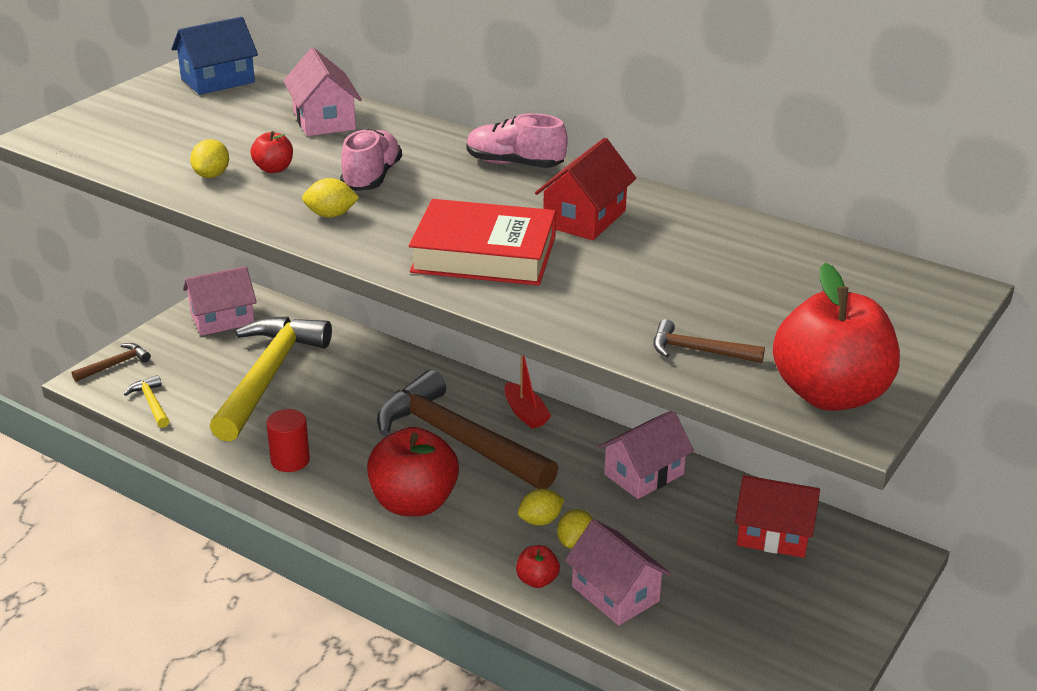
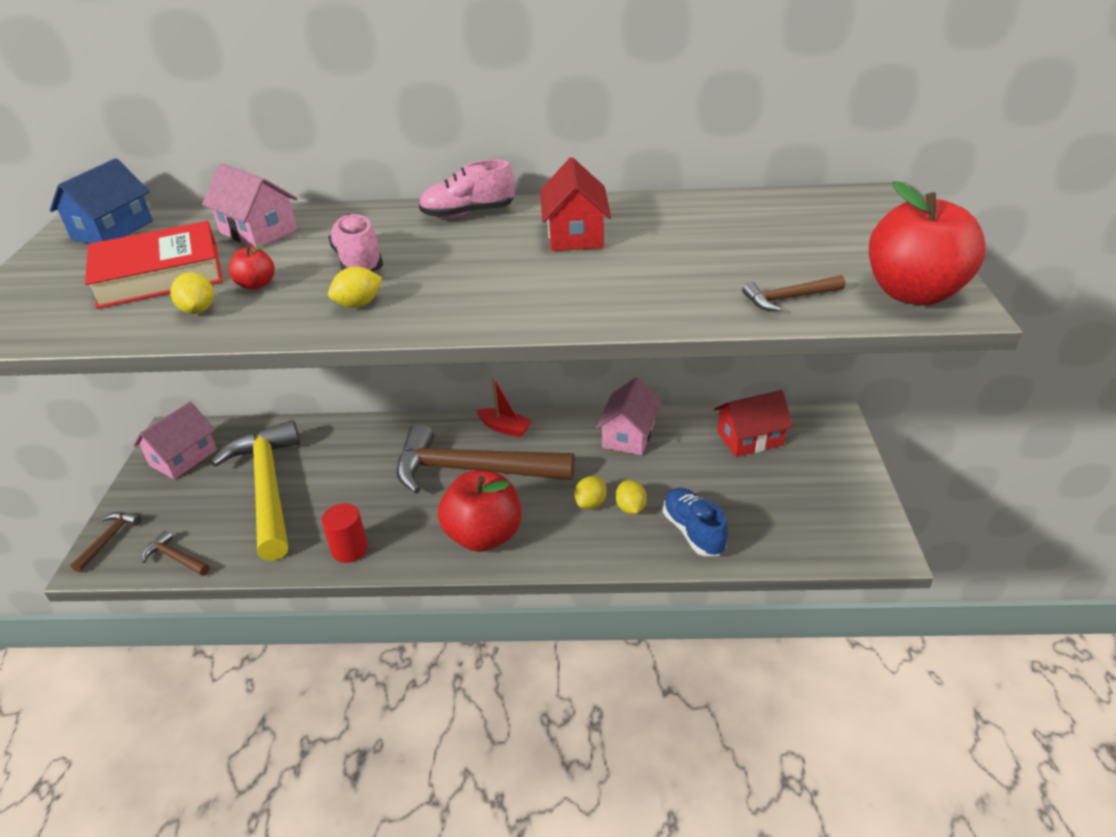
camera: 30 degrees left, 5 degrees up
yellow hammer [124,375,169,428] -> brown hammer [142,530,210,576]
red book [409,199,556,286] -> red book moved to [85,221,223,309]
red apple [516,545,560,588] -> none
pink house [564,519,671,626] -> blue shoe [663,488,728,556]

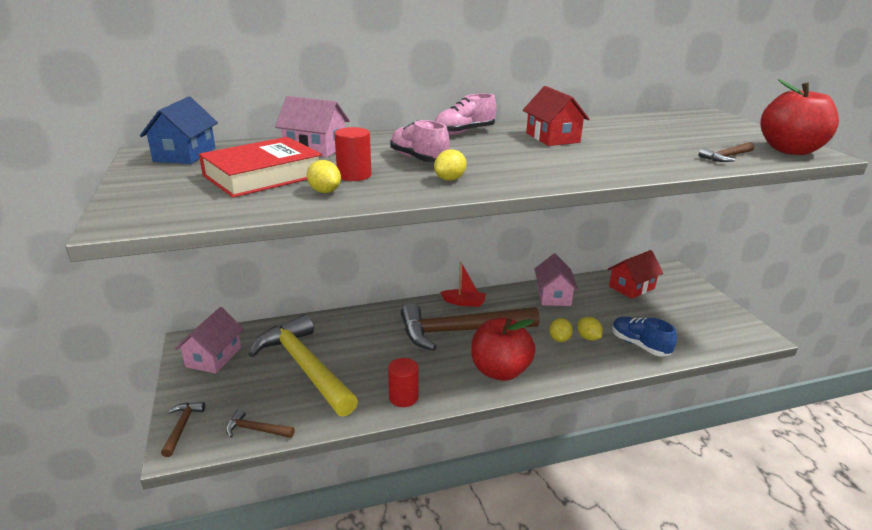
camera: 20 degrees left, 10 degrees down
red apple [228,245,275,290] -> red cylinder [334,127,372,181]

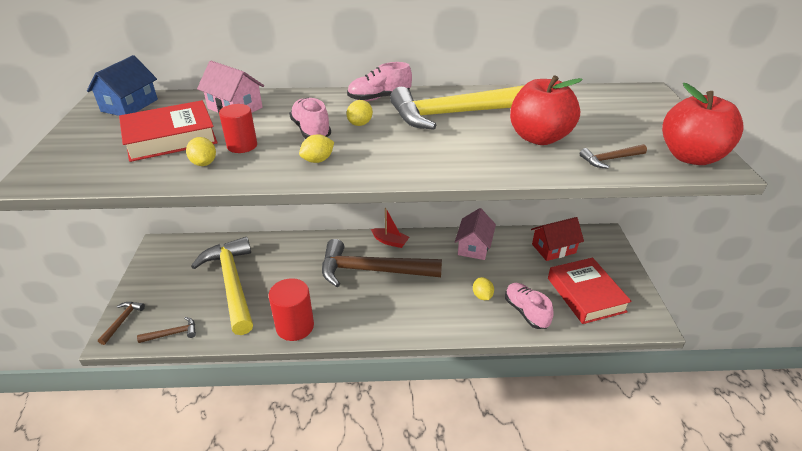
camera: 15 degrees right, 10 degrees up
pink house [175,307,244,374] -> none
brown hammer [226,409,295,438] -> brown hammer turned 135 degrees clockwise [137,317,196,343]
red cylinder [388,358,419,407] -> red cylinder [268,278,314,341], size x1.52
red apple [471,318,535,381] -> red apple moved to [510,75,583,145]
red house [523,86,589,146] -> yellow hammer [390,85,525,130]
yellow lemon [549,318,573,342] -> yellow lemon moved to [347,100,373,126]
blue shoe [612,317,677,356] -> pink shoe [505,283,554,329]
none -> red book [548,258,632,324]

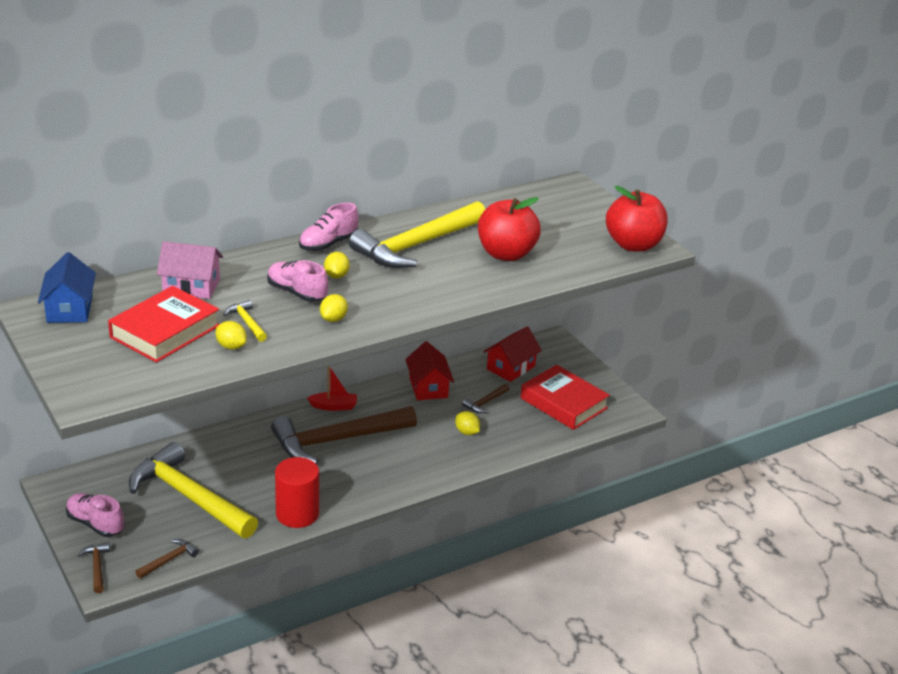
camera: 30 degrees left, 5 degrees down
red cylinder [219,104,257,153] -> yellow hammer [223,300,267,342]
pink house [455,208,496,260] -> red house [405,341,454,400]
pink shoe [505,283,554,329] -> pink shoe moved to [66,493,124,537]
brown hammer [580,144,647,169] -> brown hammer moved to [462,384,509,413]

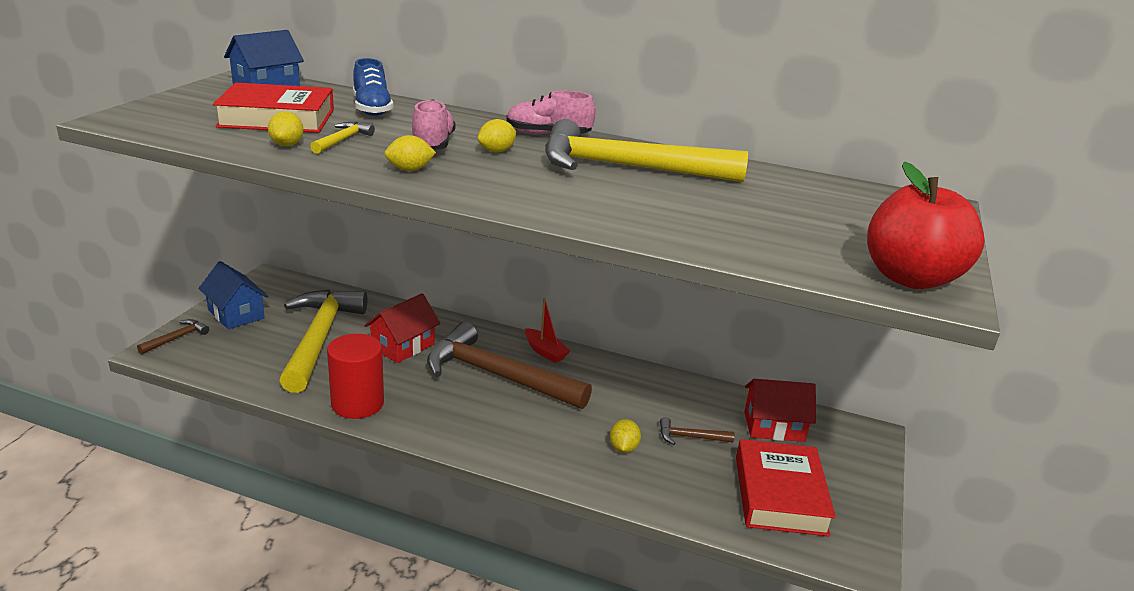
camera: 50 degrees right, 5 degrees down
pink shoe [66,493,124,537] -> blue house [199,261,269,329]
brown hammer [135,539,199,579] -> none
pink house [157,241,223,299] -> blue shoe [353,58,394,116]
red house [405,341,454,400] -> red house moved to [364,293,440,363]
red apple [478,197,541,261] -> none

